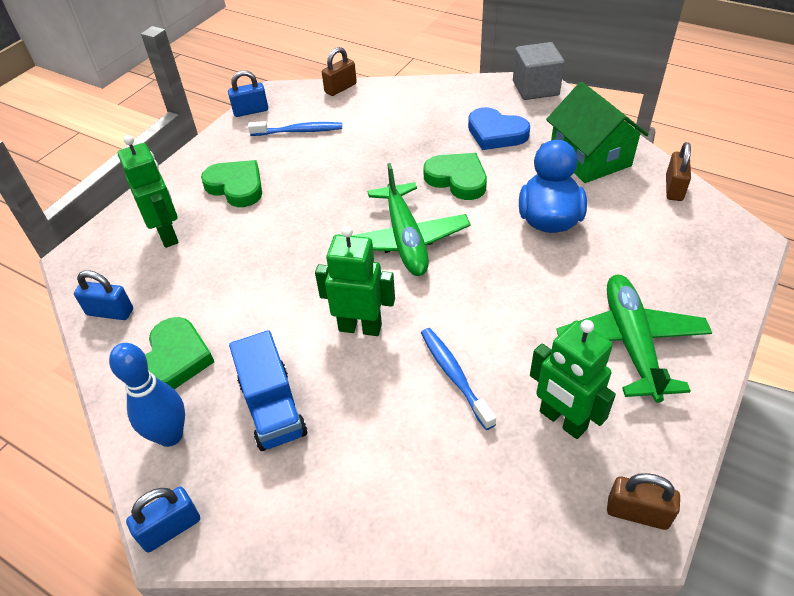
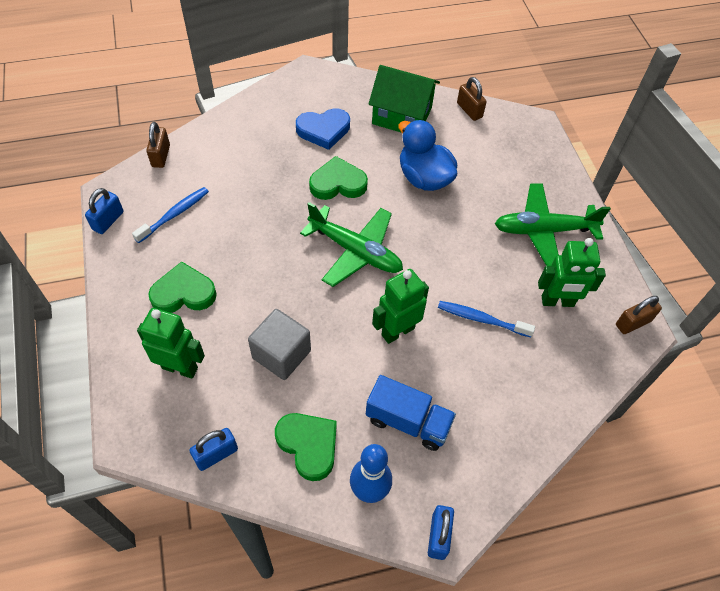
camera: 50 degrees left, 10 degrees up
grey cube [513,42,565,100] -> grey cube moved to [248,309,311,380]
green plane [556,275,712,403] -> green plane turned 45 degrees counterclockwise [495,184,611,266]

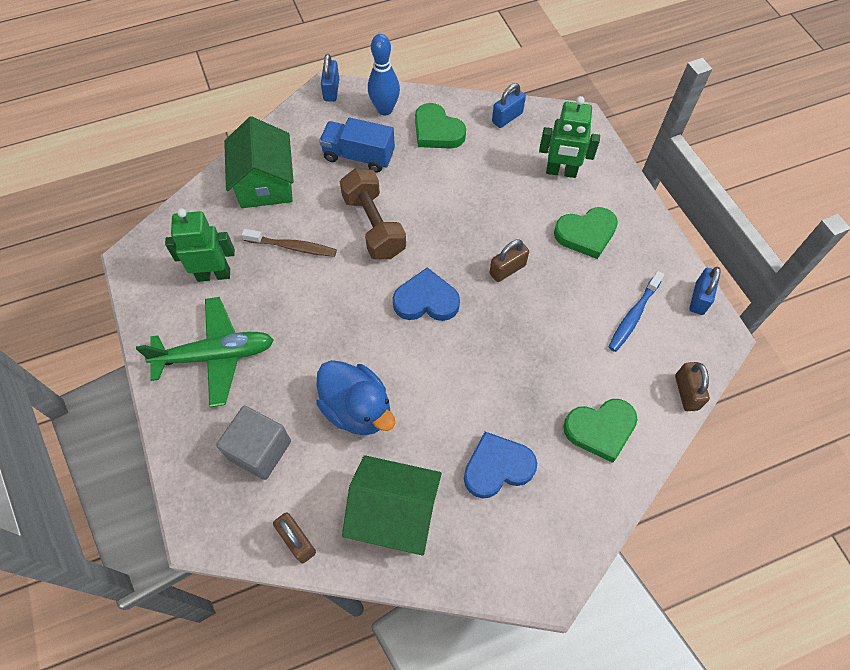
camera: 175 degrees right, 5 degrees up
grey cube [248,309,311,380] -> grey cube moved to [216,406,291,480]
green plane [300,202,403,287] -> blue heart [393,267,460,321]
green heart [309,156,368,200] -> green heart moved to [563,399,638,463]
green robot [372,269,429,344] -> brown dumbbell [340,168,406,260]
blue toothbrush [438,301,535,338] -> brown toothbrush [242,229,337,257]
brown padlock [616,296,662,334] -> brown padlock moved to [489,239,529,282]
none -> green house [224,116,294,208]

